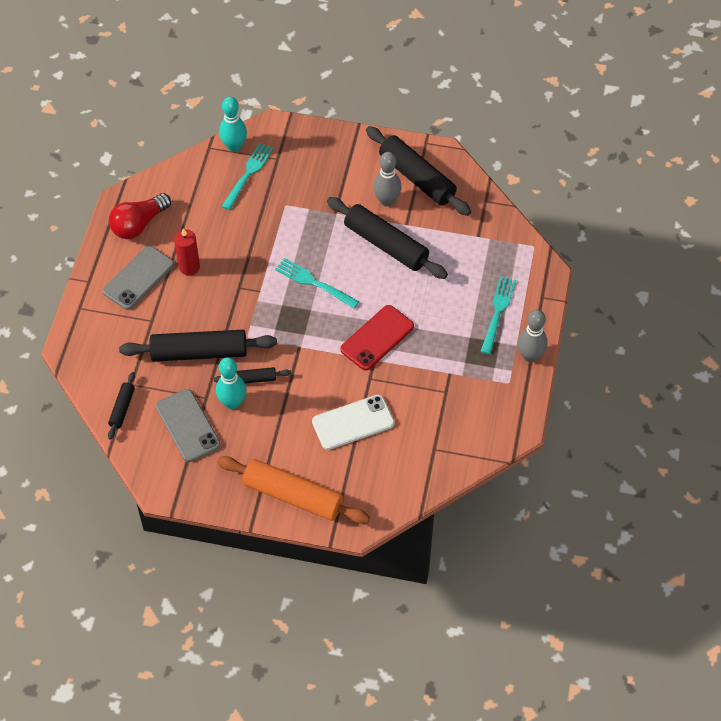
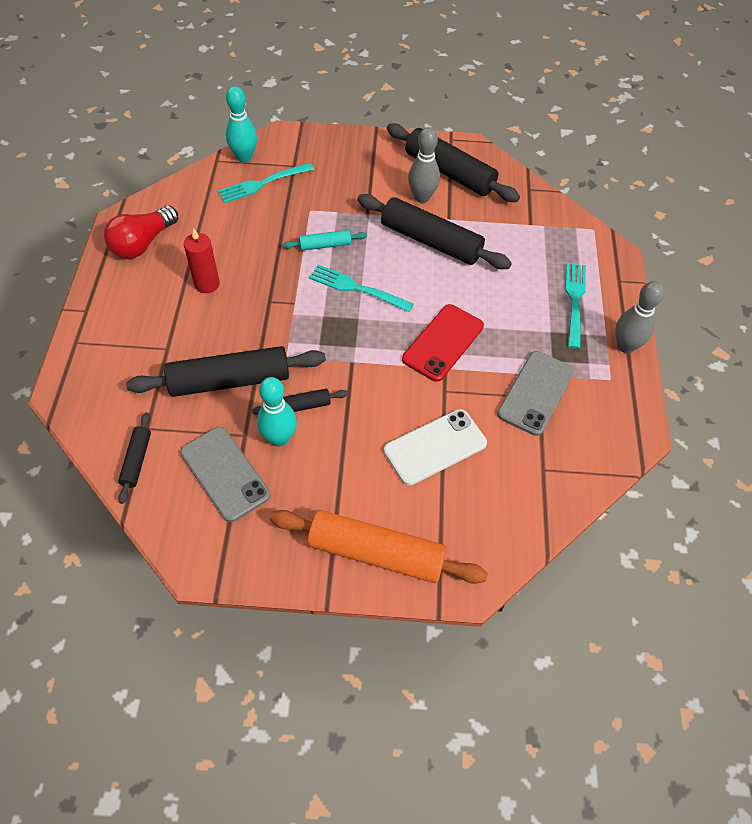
camera: 10 degrees left, 0 degrees up
grey phone [102,246,174,310] -> grey phone moved to [497,351,574,436]
turquoise fork [221,143,274,210] -> turquoise fork turned 135 degrees counterclockwise [218,163,314,203]
none -> turquoise rolling pin [283,230,367,251]

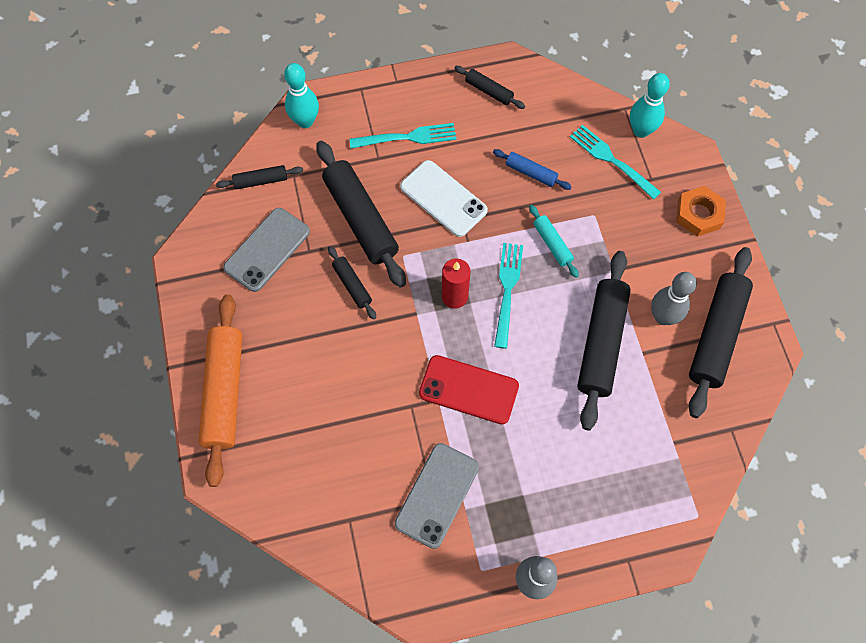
camera: 75 degrees right, 10 degrees up
red light bulb [104,206,178,259] -> black rolling pin [454,66,525,109]
red candle [184,228,220,293] -> red candle moved to [442,258,470,309]
turquoise bowling pin [257,377,297,446] -> turquoise bowling pin moved to [284,63,319,128]
white phone [384,409,487,485] -> white phone moved to [400,160,488,237]
grey phone [497,351,574,436] -> grey phone turned 75 degrees counterclockwise [395,443,479,549]
turquoise fork [565,263,586,349] -> turquoise fork moved to [349,123,456,149]
none -> blue rolling pin [493,149,572,190]
none -> orange nut [676,186,726,237]

